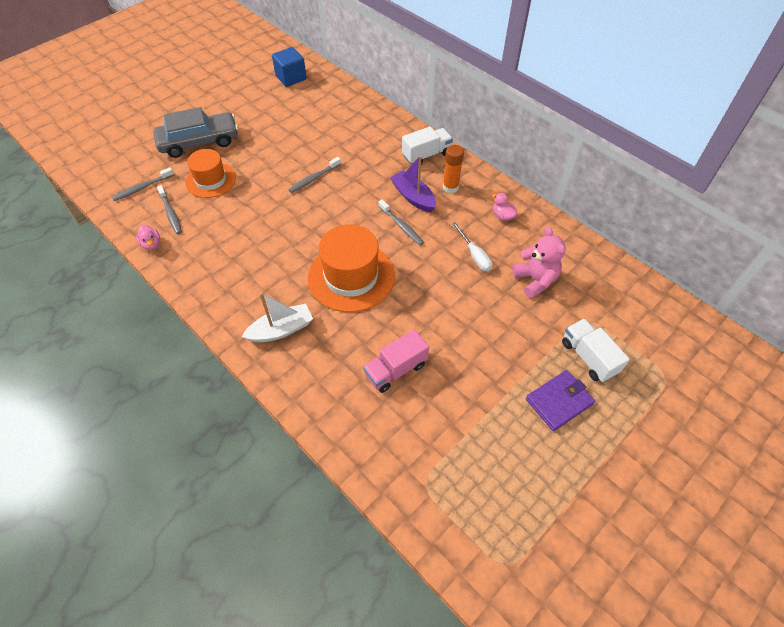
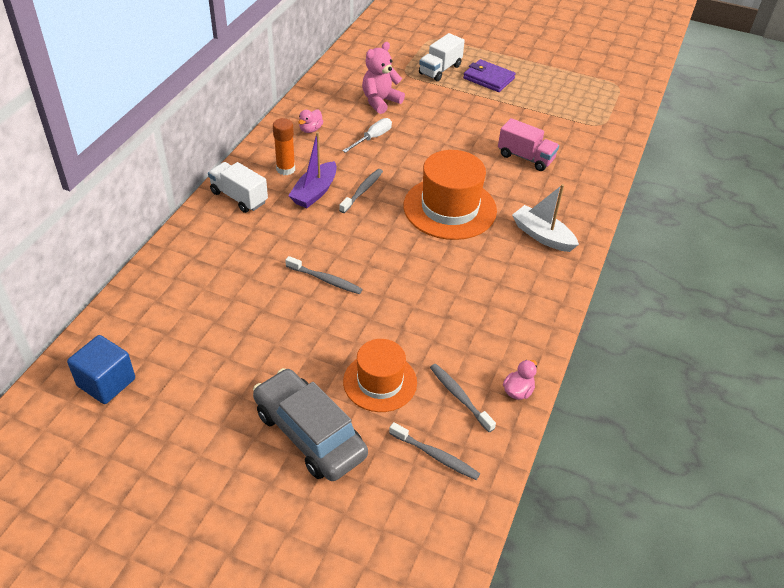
camera: 115 degrees left, 10 degrees down
grey toothbrush [157,185,182,234] -> grey toothbrush turned 75 degrees counterclockwise [430,364,496,432]

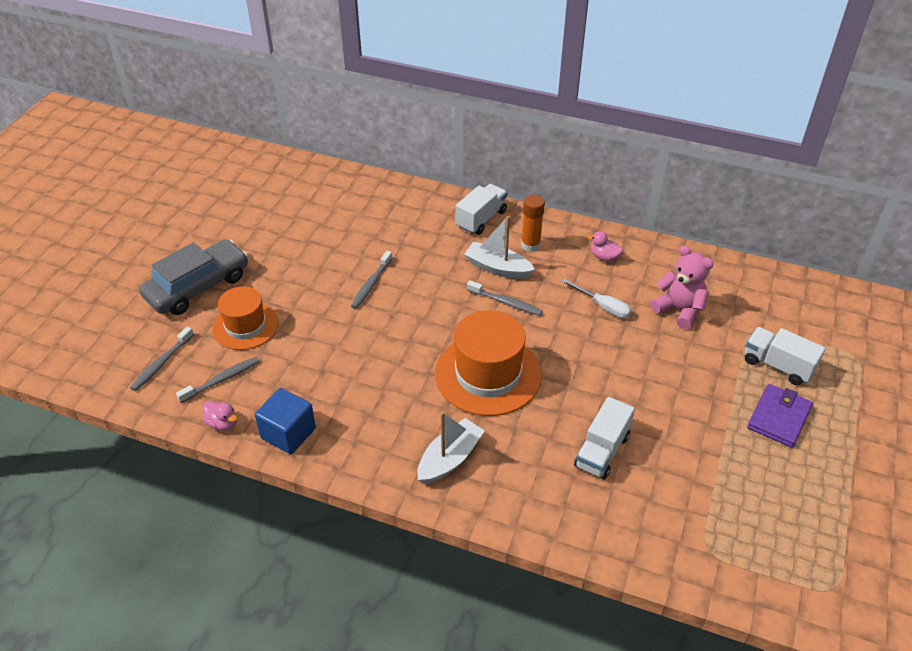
camera: 90 degrees right, 0 degrees up
blue cube [67,335,135,404] -> blue cube moved to [255,388,316,454]
purple boat [288,132,337,208] -> white boat [464,216,535,279]
pink truck [498,118,559,171] -> white truck [574,397,635,479]

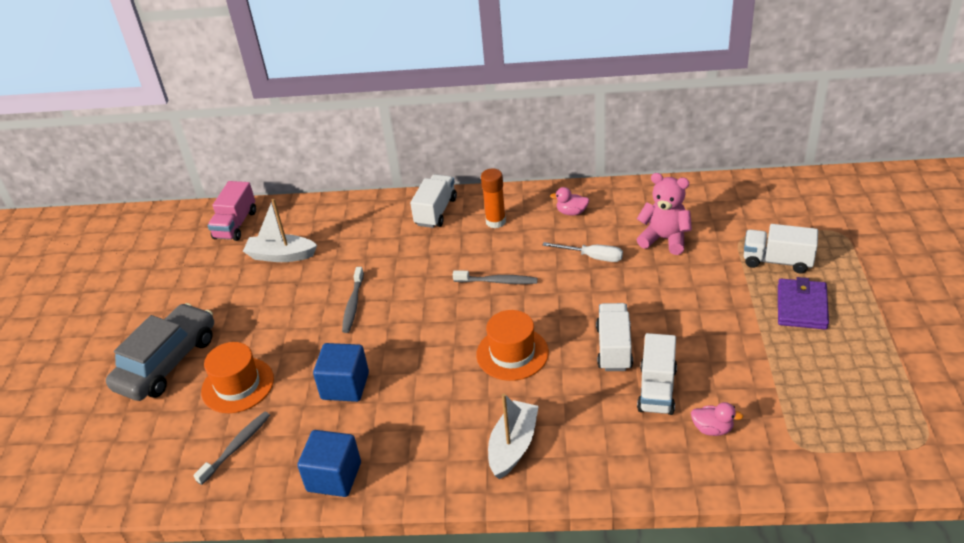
camera: 15 degrees left, 5 degrees down
grey toothbrush [130,326,194,391] -> none
pink duck [203,401,238,431] -> pink duck moved to [691,402,744,436]
orange hat [435,310,542,416] -> orange hat [476,310,549,381], size x0.64
white boat [464,216,535,279] -> white boat moved to [243,199,317,262]
none -> pink truck [208,181,256,241]
none -> blue cube [313,343,369,402]
none -> white truck [596,303,633,371]

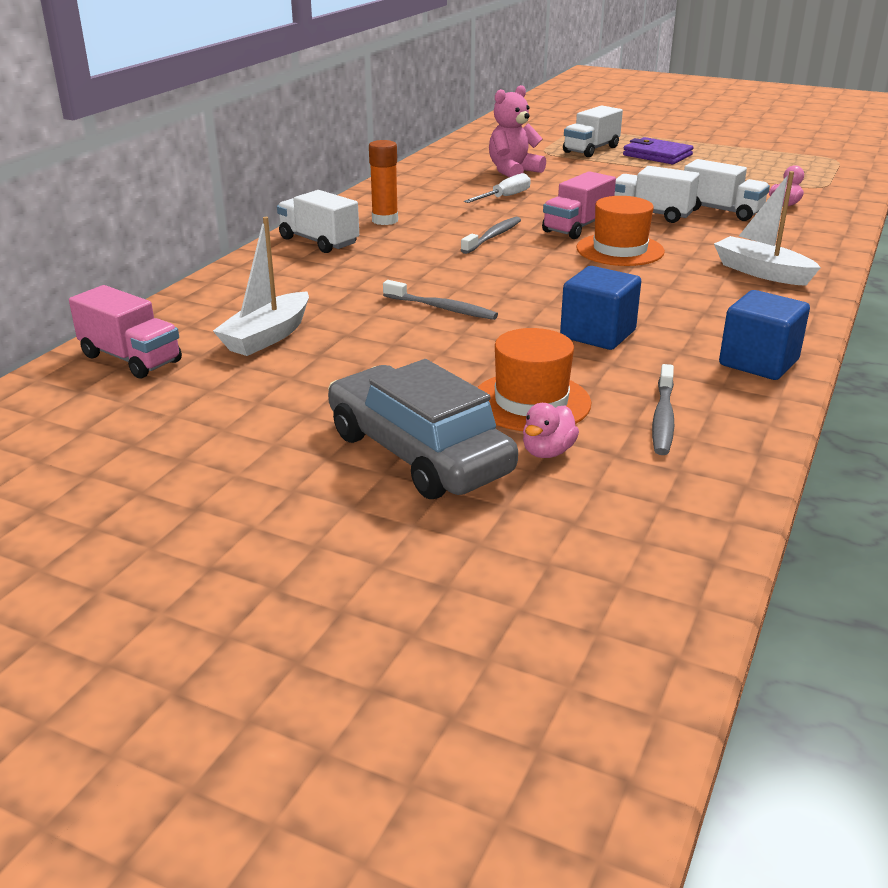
camera: 70 degrees left, 10 degrees down
grey toothbrush [194,412,270,485] -> grey toothbrush turned 135 degrees counterclockwise [652,364,674,455]
pink duck [550,187,589,215] -> pink duck moved to [523,403,579,458]
none -> pink truck [542,171,616,239]

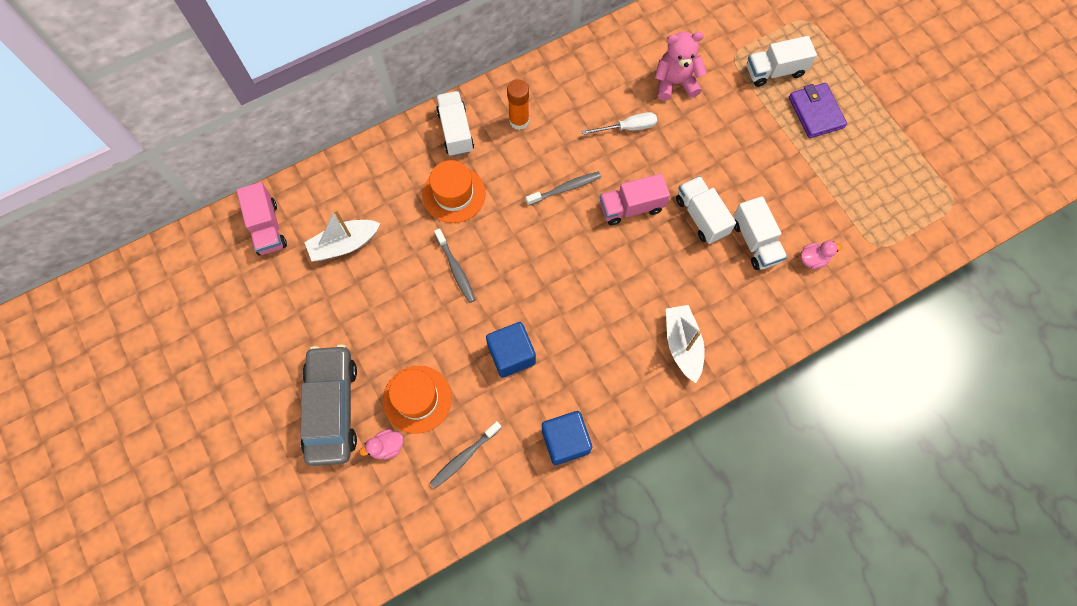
camera: 35 degrees right, 40 degrees up
orange hat [576,196,665,266] -> orange hat moved to [422,160,486,223]

